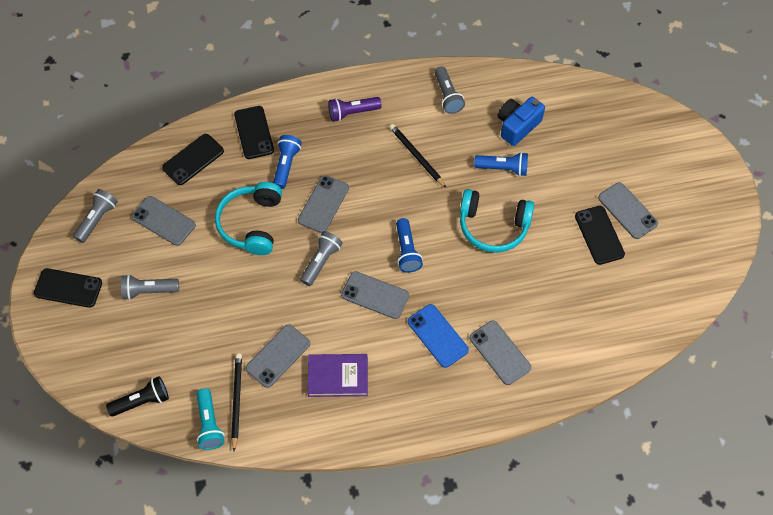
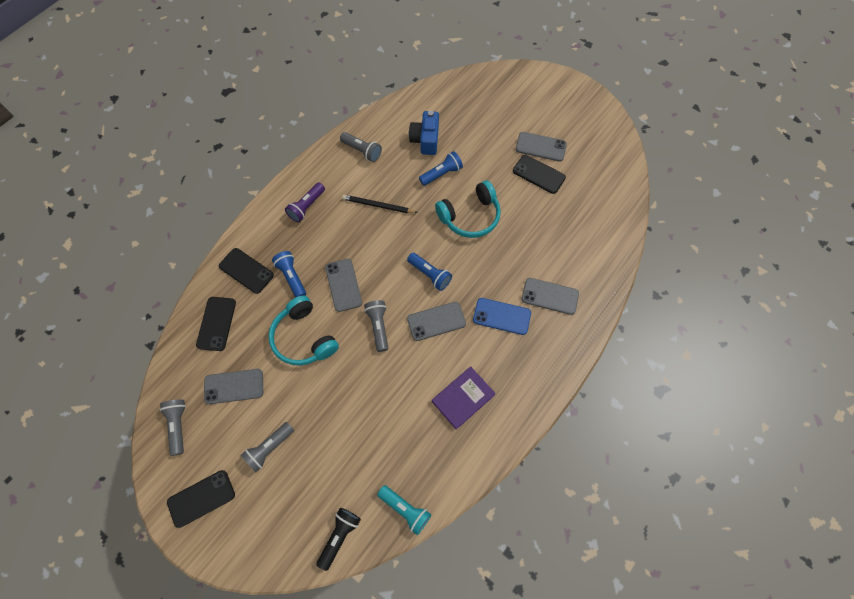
camera: 40 degrees left, 5 degrees up
black pencil [231,353,242,451] -> none
grey phone [246,324,310,388] -> none

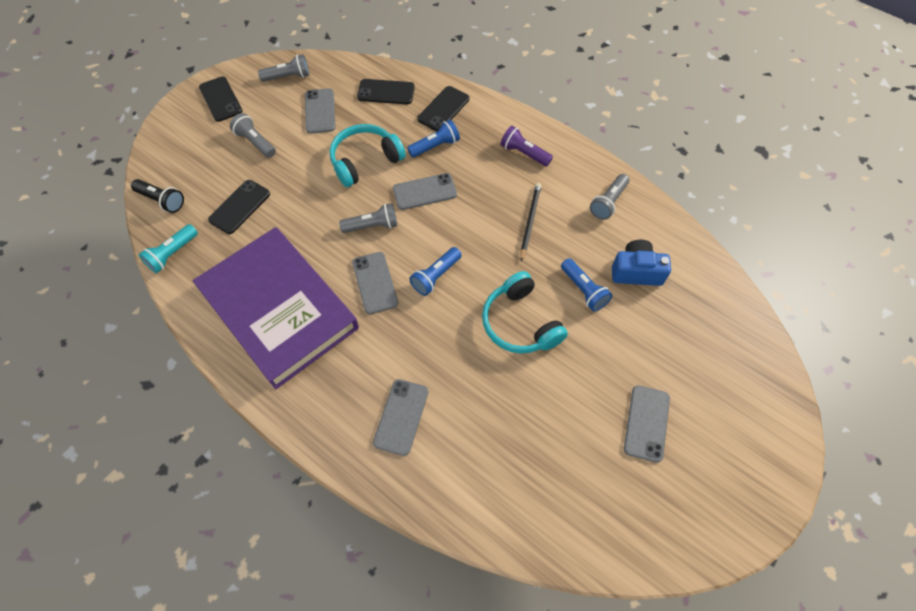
camera: 90 degrees right, 5 degrees down
purple book [432,367,496,430] -> purple book [193,227,359,389], size x2.31
blue phone [473,298,531,335] -> none
black phone [513,155,566,194] -> black phone moved to [208,180,270,234]

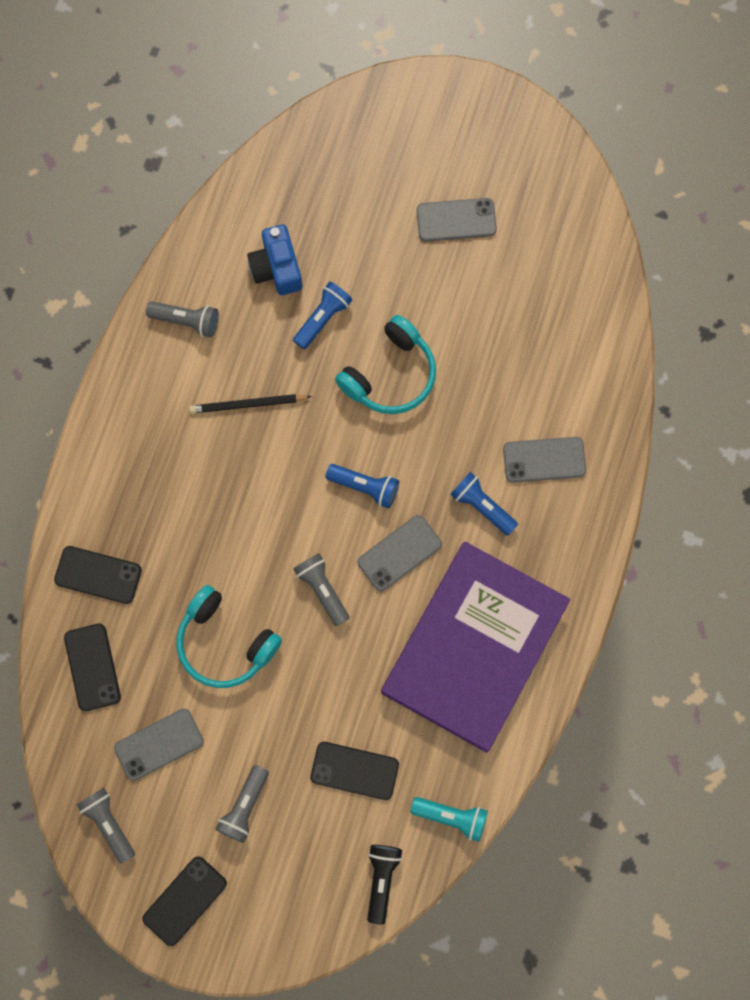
camera: 110 degrees left, 15 degrees up
grey phone [393,173,457,210] -> none
blue flashlight [407,120,460,158] -> blue flashlight moved to [450,472,518,536]
purple flashlight [501,126,553,166] -> none

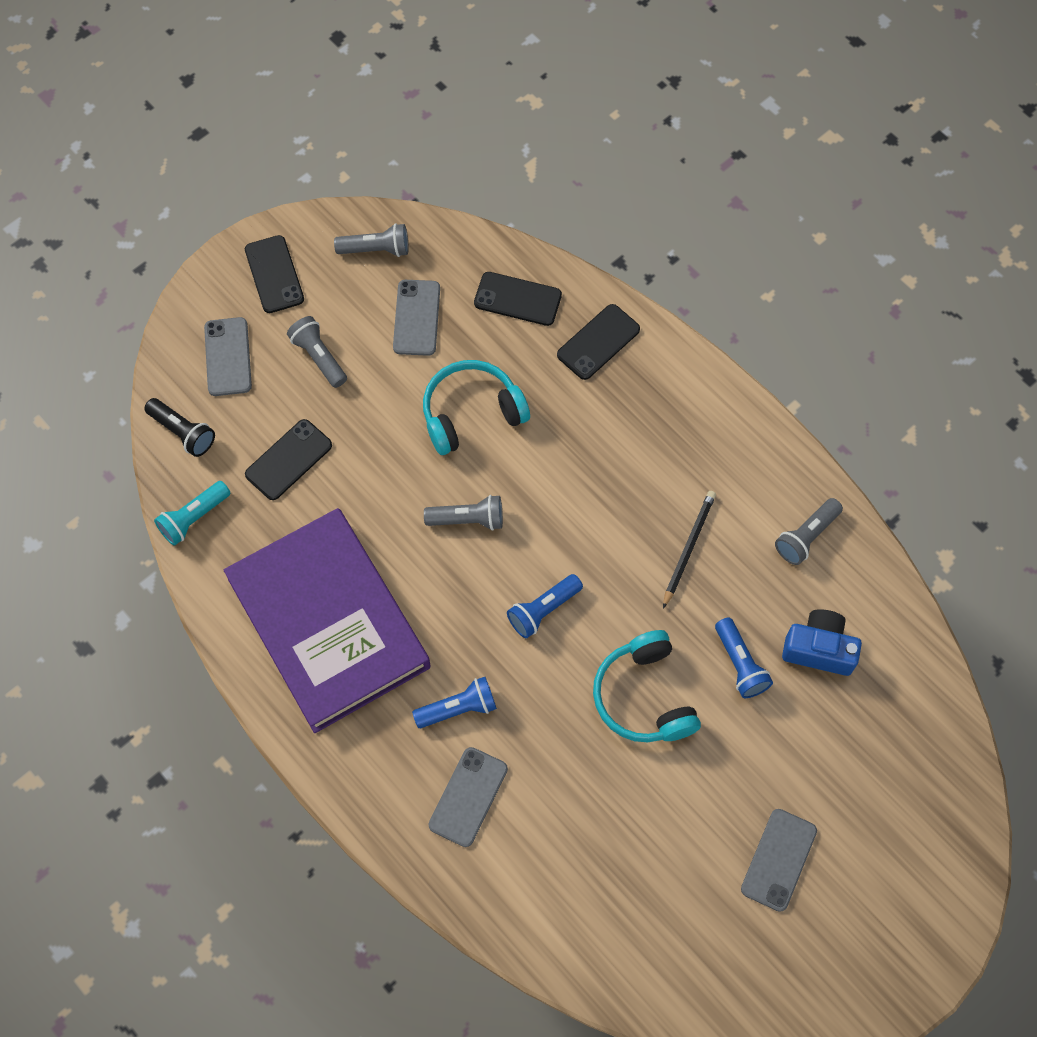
camera: 120 degrees right, 10 degrees down
grey phone [358,515,442,591] -> grey phone moved to [204,317,252,396]

